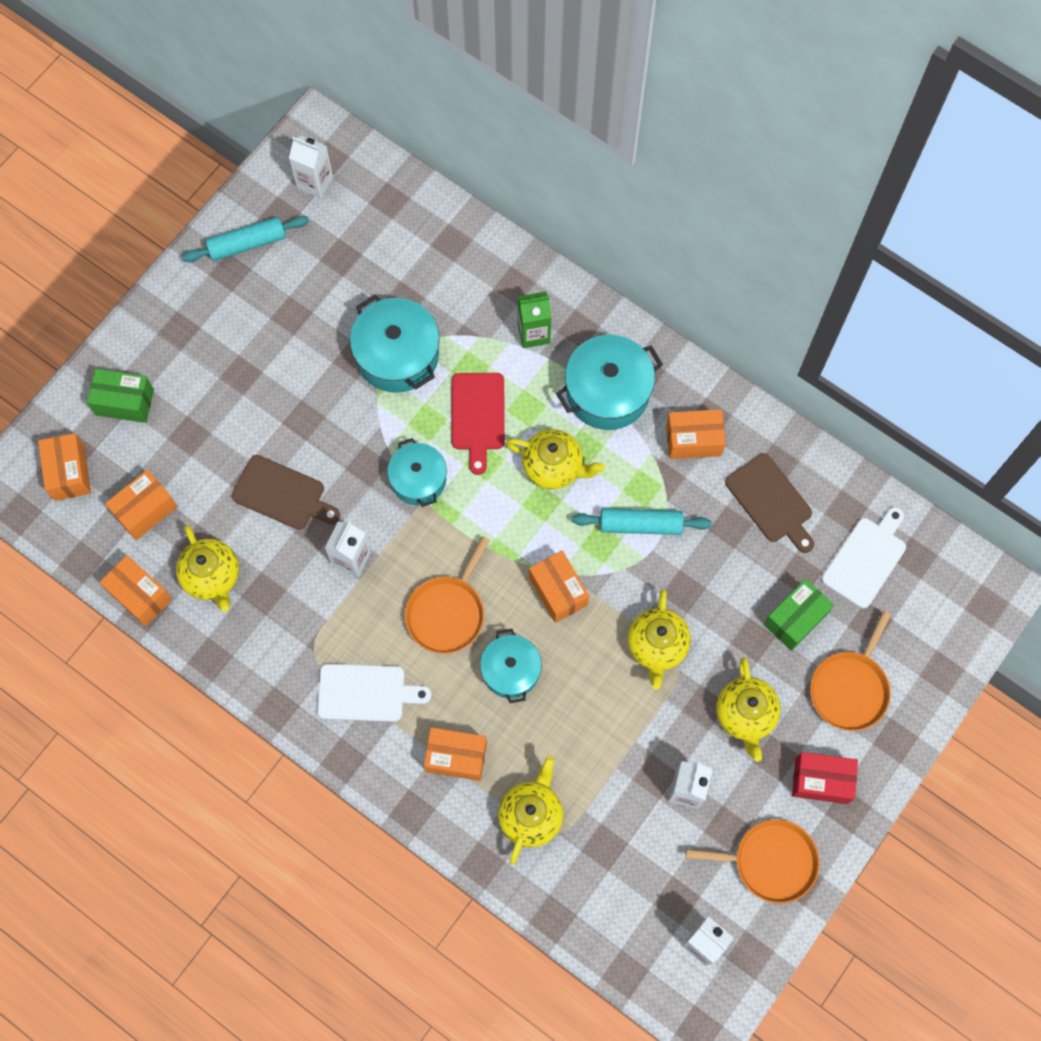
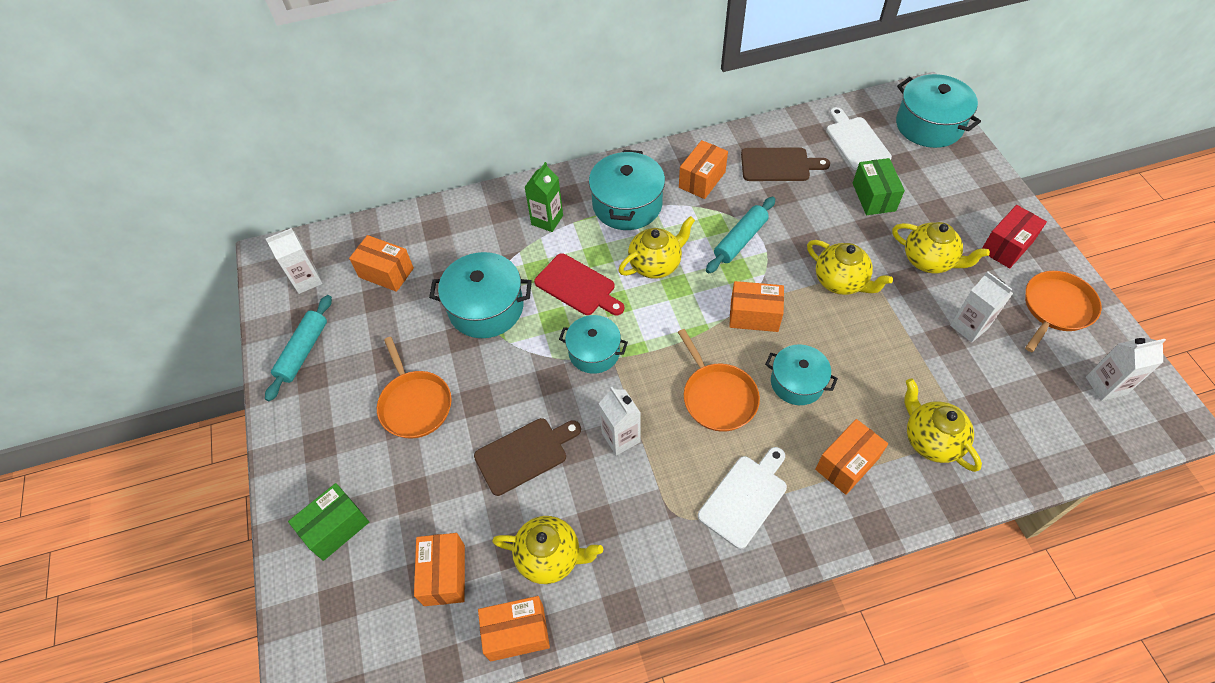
camera: 50 degrees left, 15 degrees down
orange box [38,433,91,501] -> orange box moved to [349,235,414,292]
orange pan [810,610,891,731] -> orange pan moved to [377,337,452,439]
none -> turquoise pot [896,74,981,148]

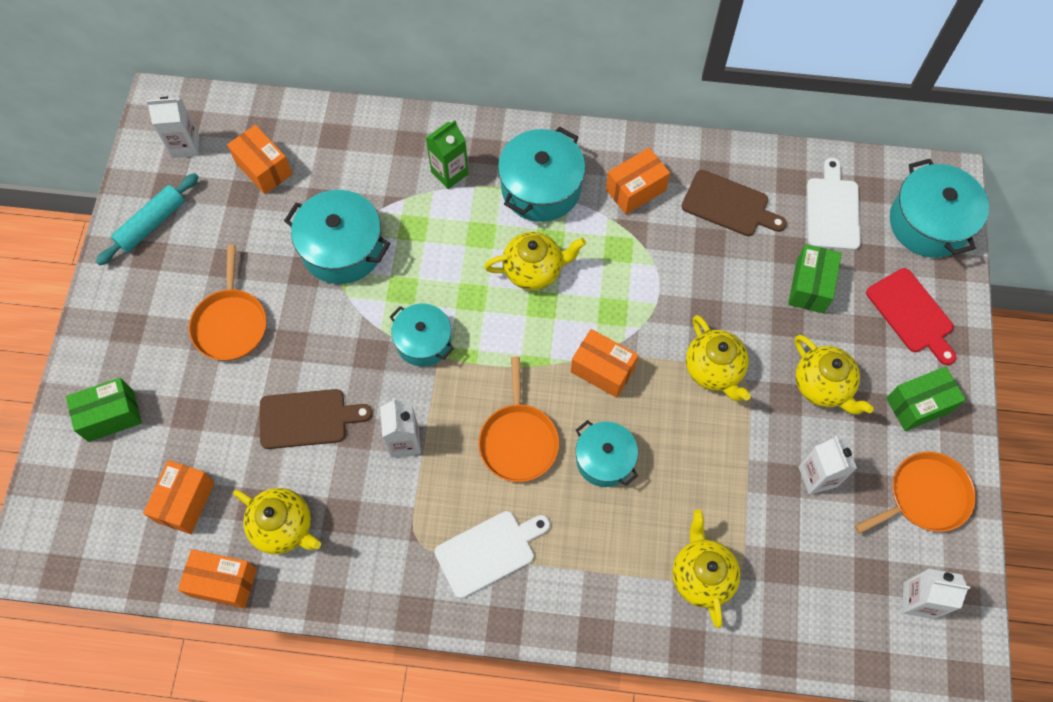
camera: 20 degrees right, 10 degrees up
red cutting board [534,253,624,315] -> red cutting board moved to [866,268,956,365]
turquoise rolling pin [706,197,775,273] -> none
orange box [815,419,888,495] -> none
red box [982,205,1047,268] -> green box [886,366,966,431]

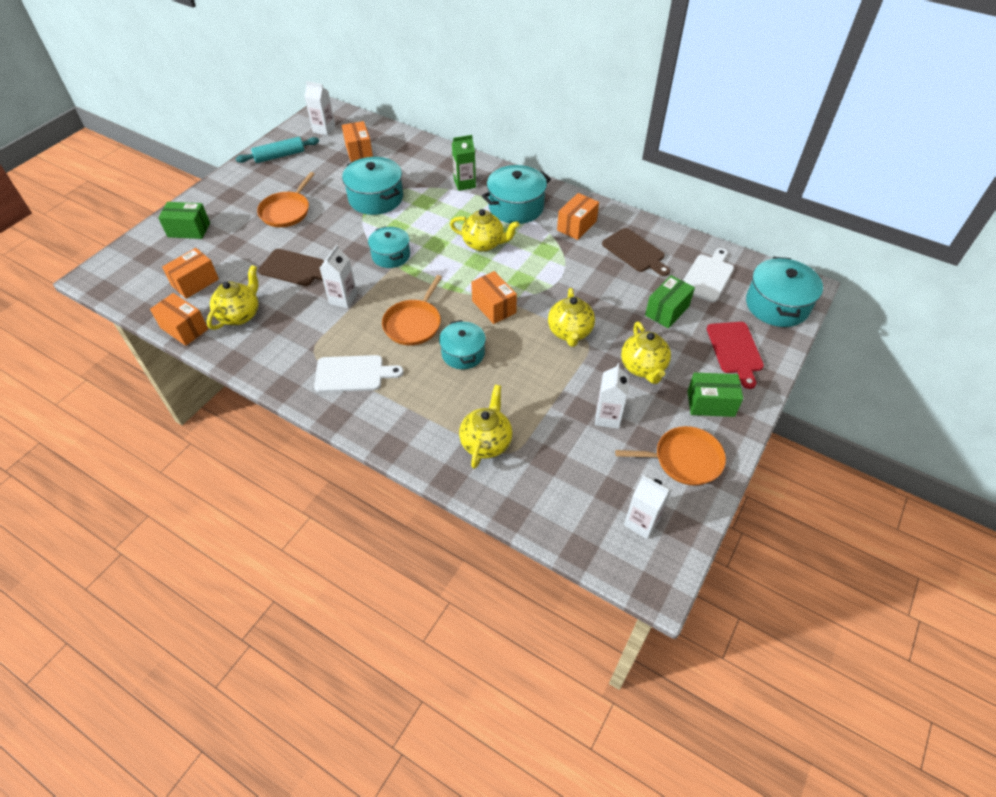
camera: 25 degrees right, 15 degrees down
yellow teapot [233,488,321,554] -> yellow teapot turned 120 degrees counterclockwise [207,265,258,330]
orange box [606,148,670,214] -> orange box turned 45 degrees counterclockwise [557,193,599,240]

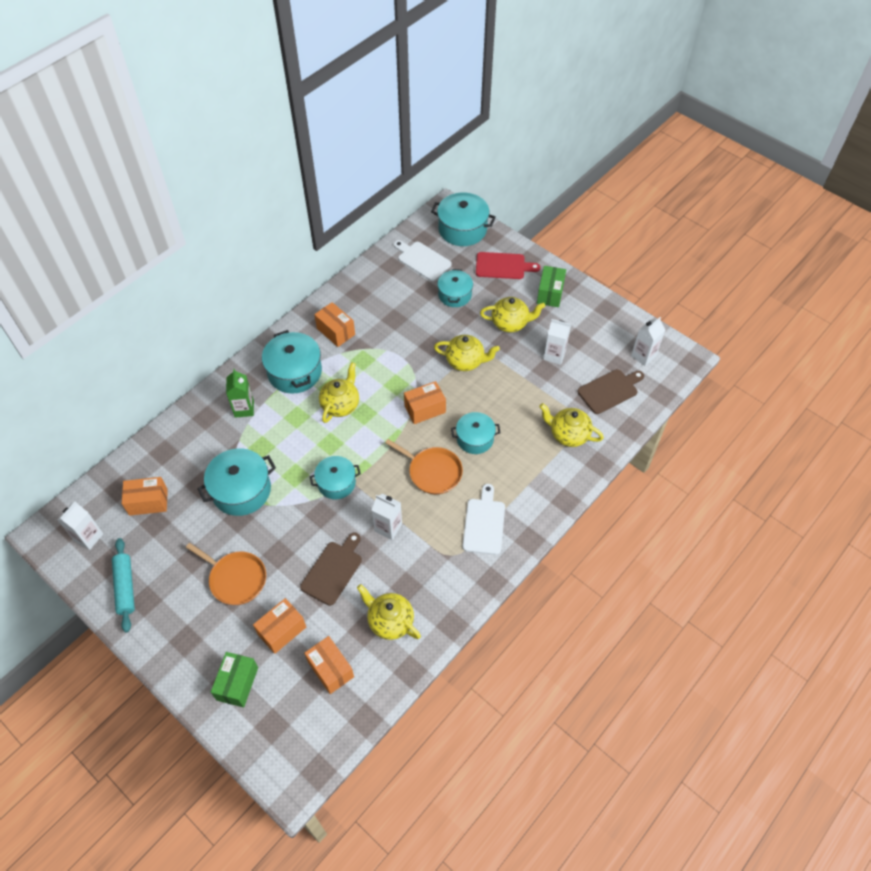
camera: 80 degrees left, 5 degrees up
orange box [150,293,208,346] -> orange box moved to [253,598,306,654]
brown cutting board [602,228,670,276] -> brown cutting board moved to [577,369,644,414]
orange pan [615,426,726,486] -> none
green box [645,275,695,328] -> turquoise pot [437,269,473,307]

